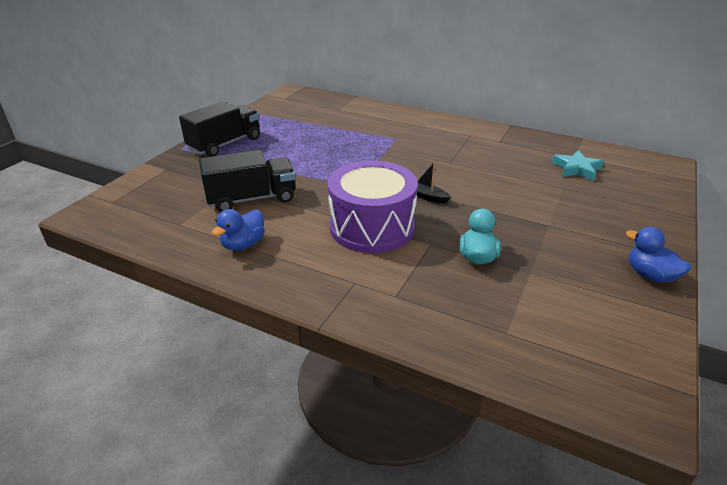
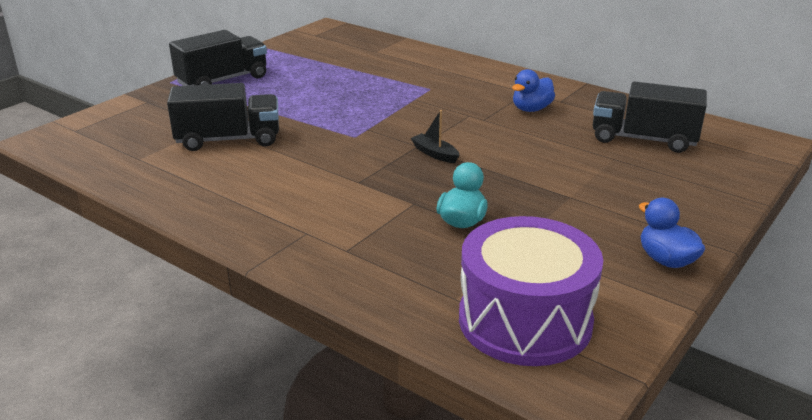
camera: 10 degrees right, 5 degrees down
blue duck [212,209,265,251] -> blue duck moved to [512,69,555,112]
purple drum [328,161,418,253] -> purple drum moved to [459,216,603,366]
turquoise star [552,150,604,181] -> black truck [593,81,707,153]

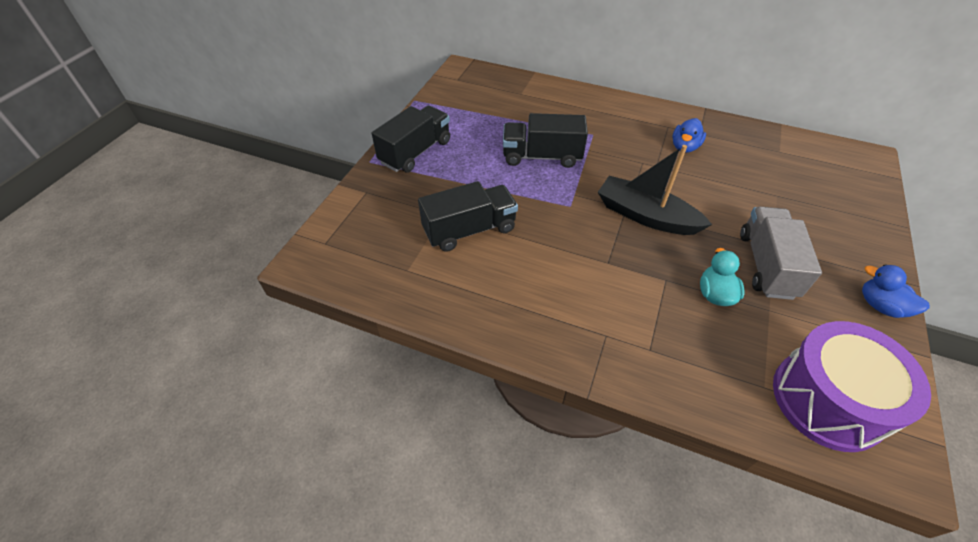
camera: 15 degrees left, 20 degrees up
black boat [411,110,460,163] -> black boat [598,145,712,235], size x2.21
black truck [593,81,707,153] -> black truck moved to [503,113,588,168]
none -> grey truck [740,207,822,300]

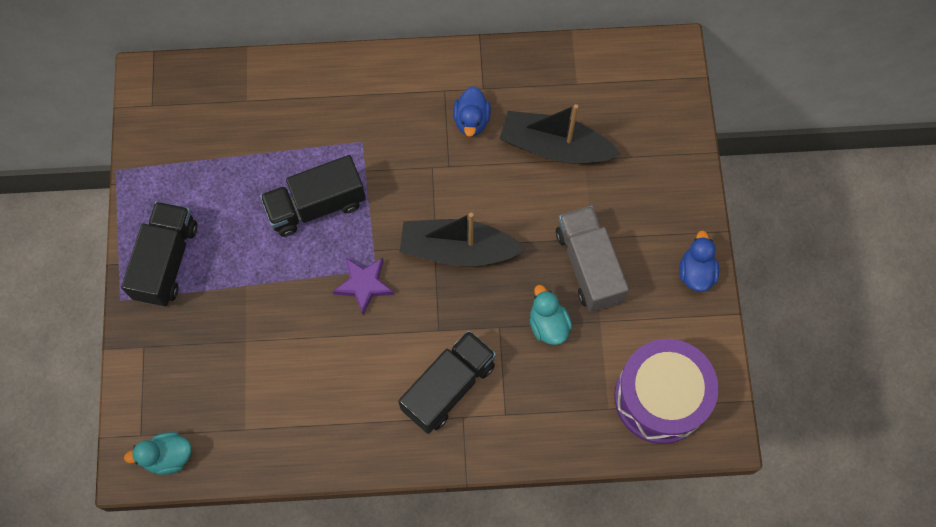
camera: 25 degrees left, 20 degrees up
black truck [418,181,518,252] -> black truck moved to [398,330,496,434]
blue duck [862,264,930,318] -> blue duck turned 75 degrees clockwise [679,230,719,292]
none -> turquoise duck [124,432,191,475]
none -> purple star [333,258,394,315]
none -> black boat [499,104,621,164]

